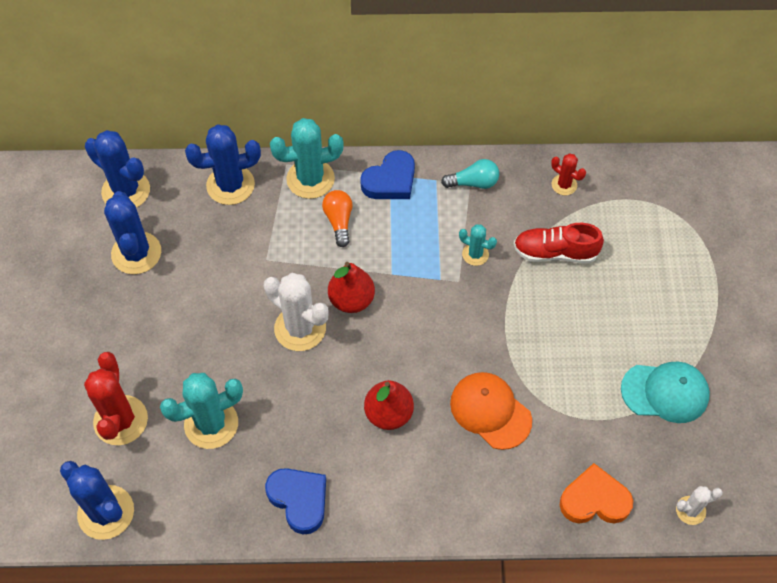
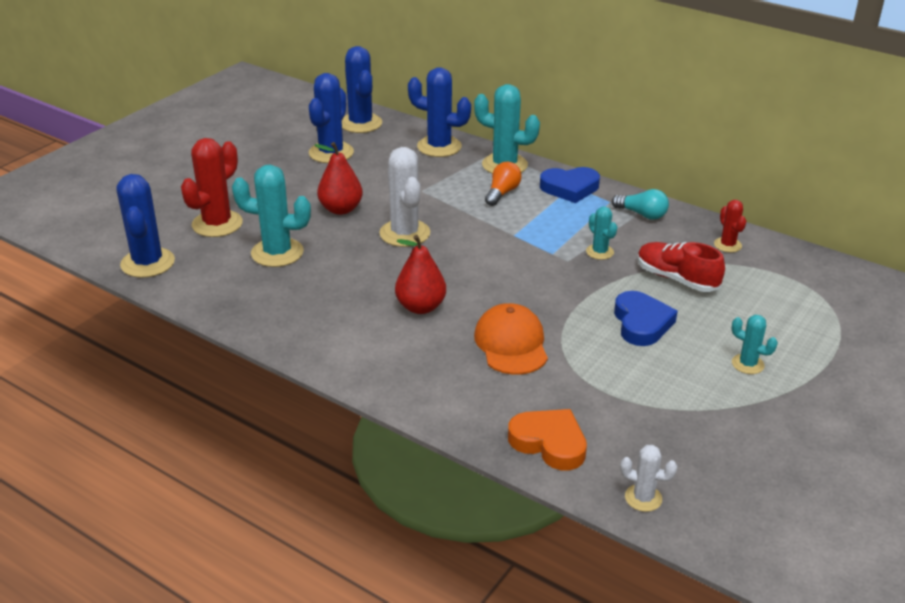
camera: 35 degrees right, 25 degrees down
blue heart [265,468,326,534] -> blue heart moved to [614,291,678,346]
red pear [328,262,375,313] -> red pear moved to [314,142,363,215]
turquoise cap [621,362,710,423] -> none
none -> turquoise cactus [732,315,778,374]

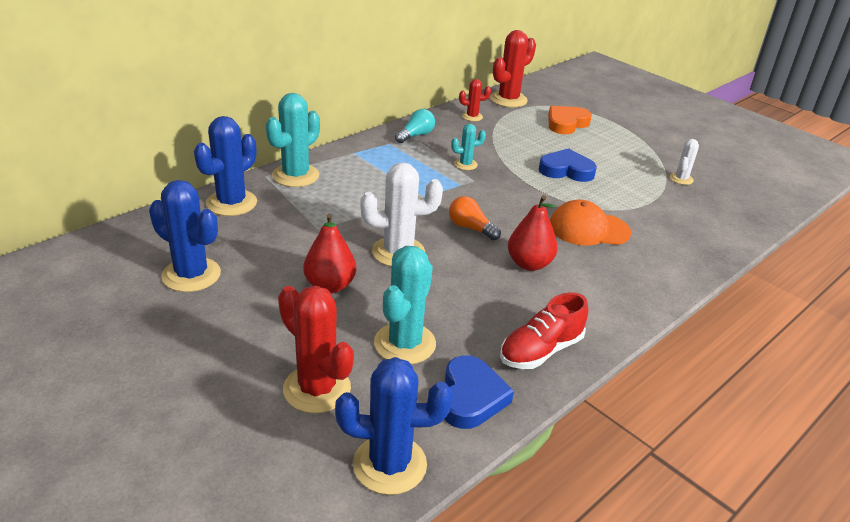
camera: 80 degrees left, 0 degrees up
blue cactus [342,46,382,133] -> none
orange light bulb [485,162,522,206] -> orange light bulb moved to [449,196,501,240]
orange heart [508,409,587,470] -> orange heart moved to [548,106,592,134]
blue heart [540,167,600,203] -> blue heart moved to [445,356,514,429]
white cactus [620,445,677,512] -> white cactus moved to [670,139,699,185]
red shoe [637,242,725,292] -> red shoe moved to [500,292,588,369]
turquoise cactus [732,315,778,374] -> none
none -> red cactus [490,30,536,107]

